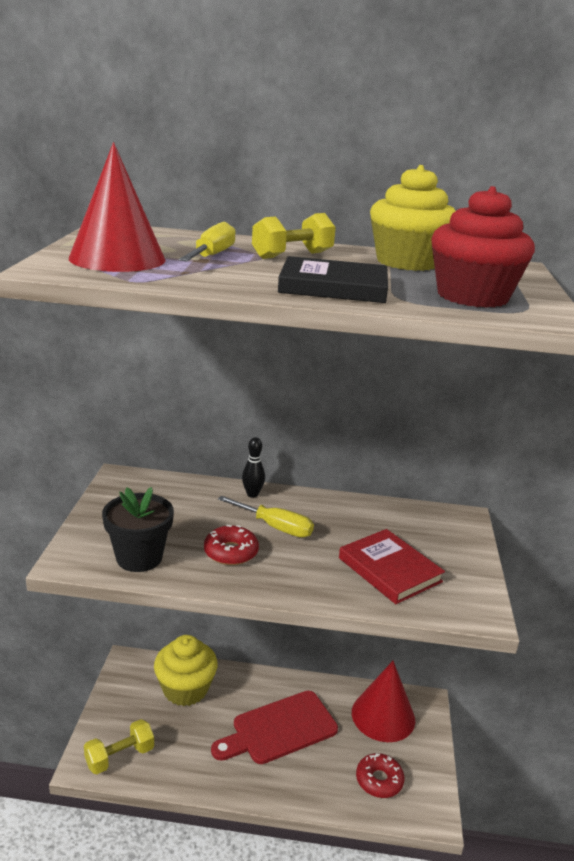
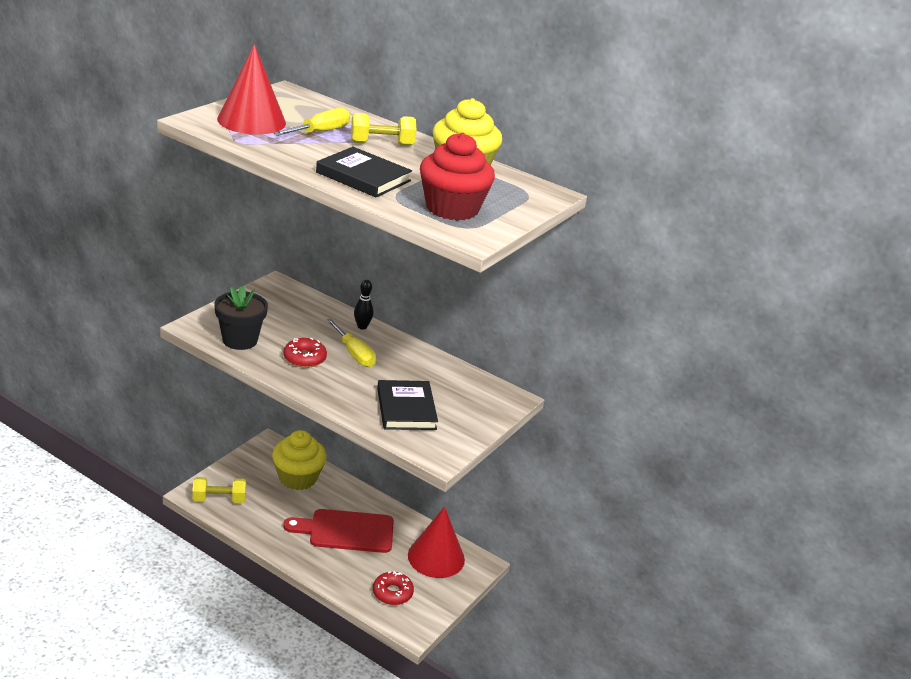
camera: 25 degrees right, 5 degrees up
red book [339,529,445,604] -> black book [377,380,438,430]

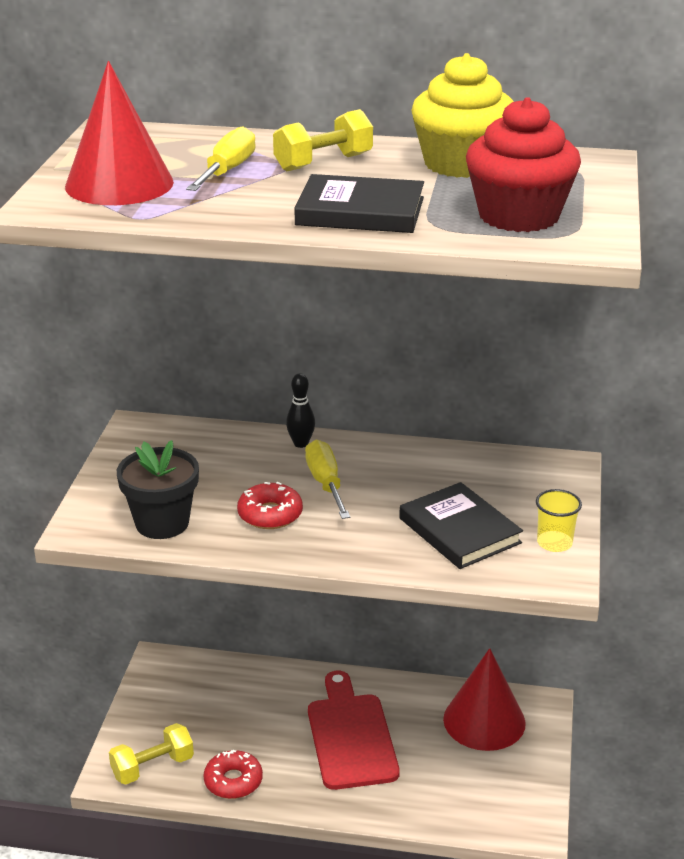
camera: 20 degrees left, 0 degrees up
yellow cupcake [272,430,327,490] -> none
red cutting board [283,509,394,553] -> red cutting board turned 105 degrees clockwise [308,671,400,790]
yellow screwdriver [326,319,376,367] -> yellow screwdriver turned 135 degrees counterclockwise [305,440,350,519]
red donut [373,571,414,605] -> red donut moved to [204,750,263,799]
none -> yellow cup [536,489,582,552]

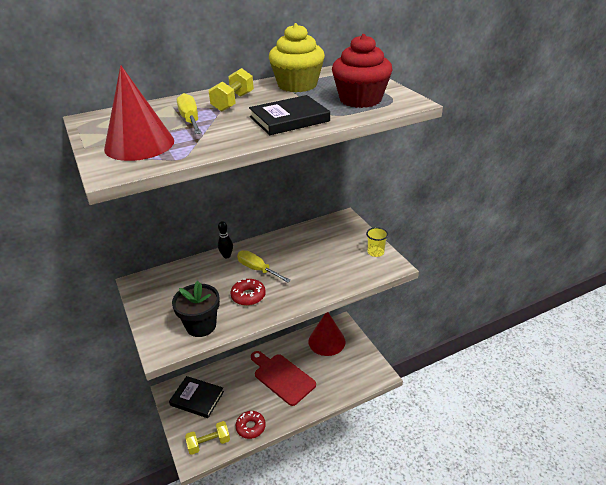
camera: 35 degrees left, 5 degrees up
yellow dumbbell [109,723,194,785] -> yellow dumbbell turned 45 degrees clockwise [185,421,230,455]
black book [399,482,523,569] -> black book moved to [169,376,224,418]

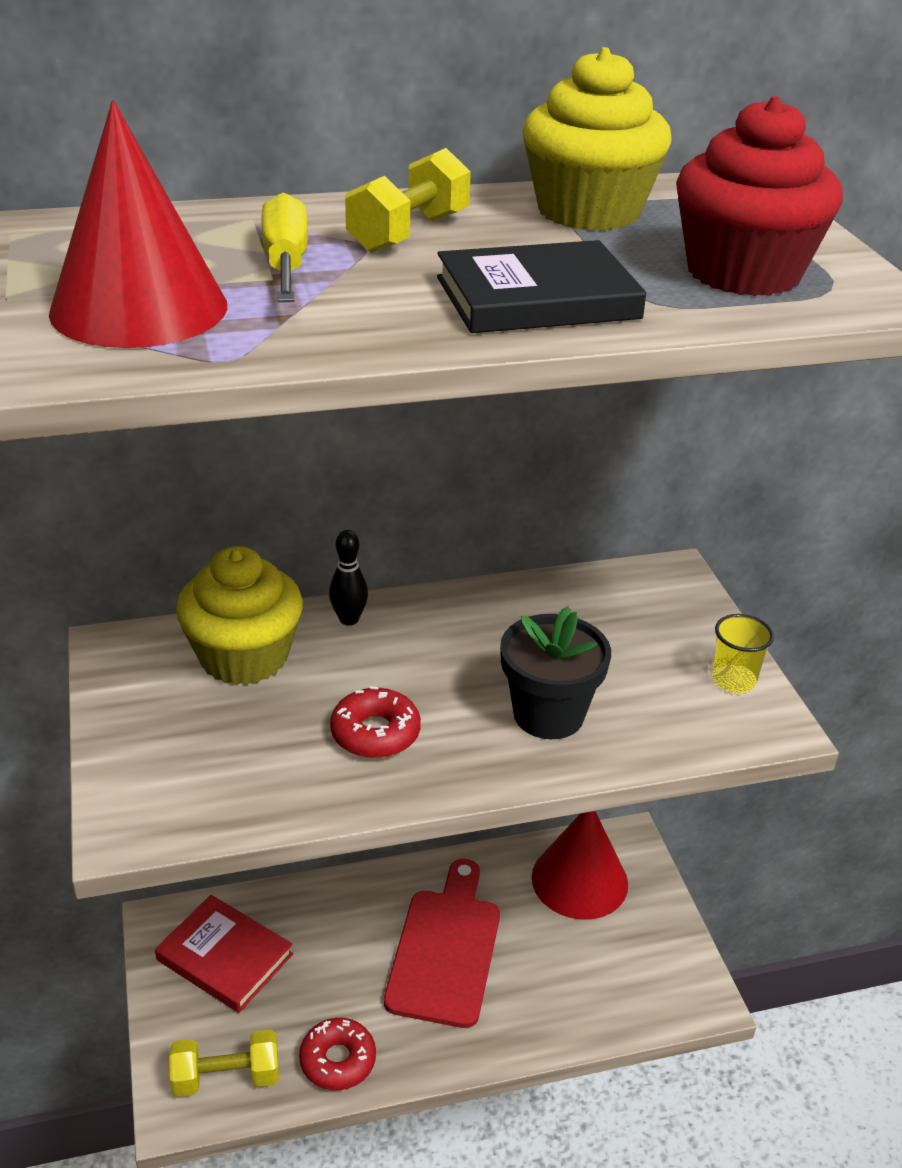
camera: 10 degrees right, 0 degrees up
black book [169,376,224,418] -> red book [155,895,293,1013]
black flower pot [172,281,220,337] -> black flower pot moved to [500,606,611,739]
yellow screwdriver [237,250,291,283] -> none
red cutting board [251,351,316,406] -> red cutting board turned 45 degrees clockwise [384,859,500,1028]
none -> yellow cupcake [176,546,303,685]

